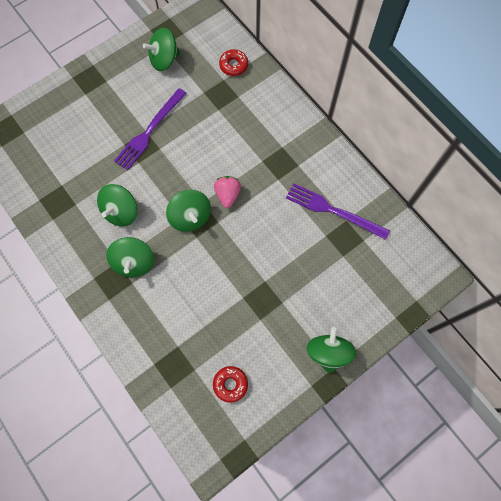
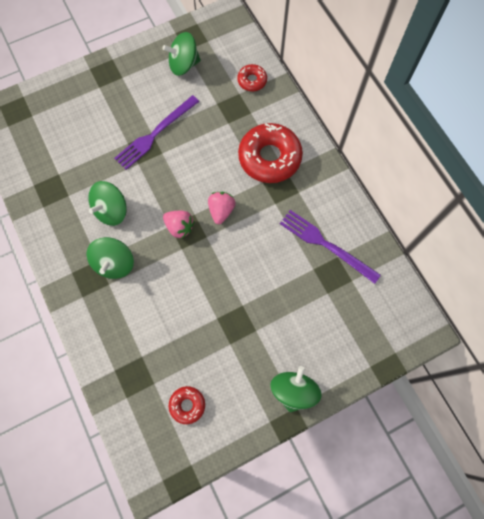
camera: 10 degrees right, 0 degrees up
green spinning top [166,189,211,232] -> pink strawberry [163,211,194,239]
none -> red donut [238,123,303,183]

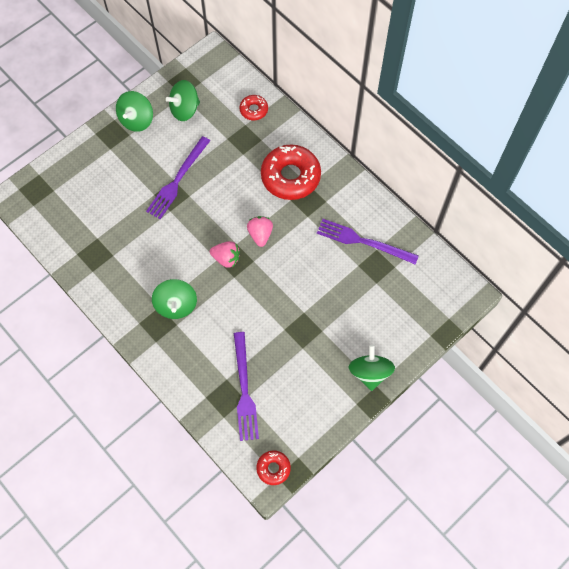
camera: 15 degrees left, 5 degrees down
green spinning top [88,181,127,226] -> green spinning top moved to [116,91,153,132]
red donut [169,386,205,424] -> red donut moved to [256,450,291,485]
none -> purple fork [234,332,259,441]

